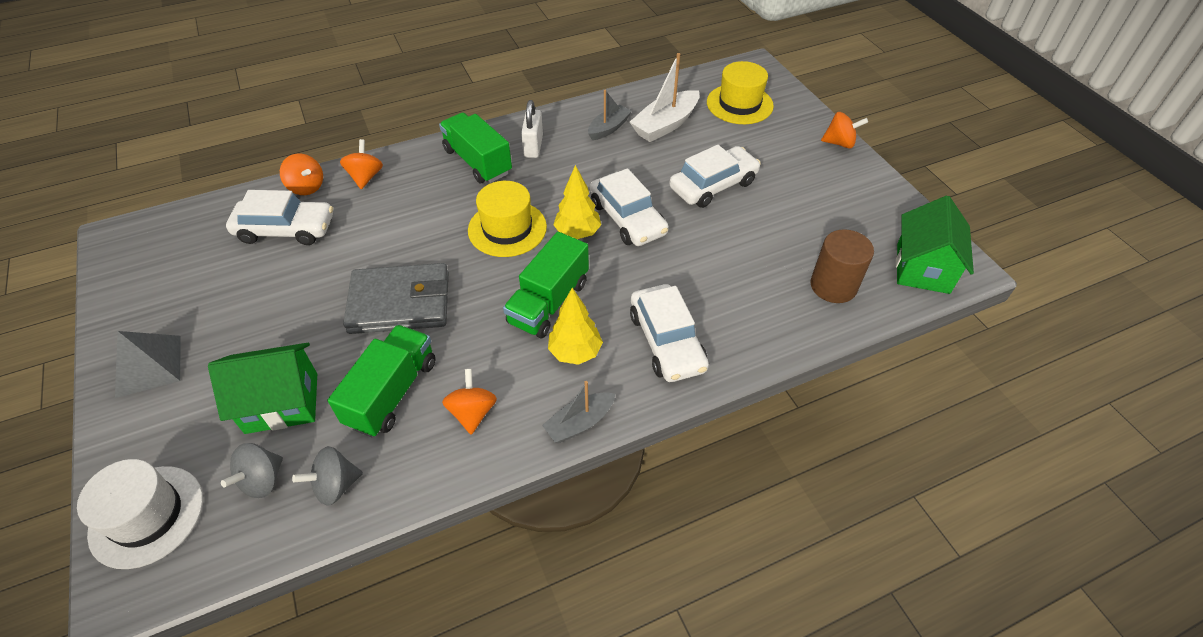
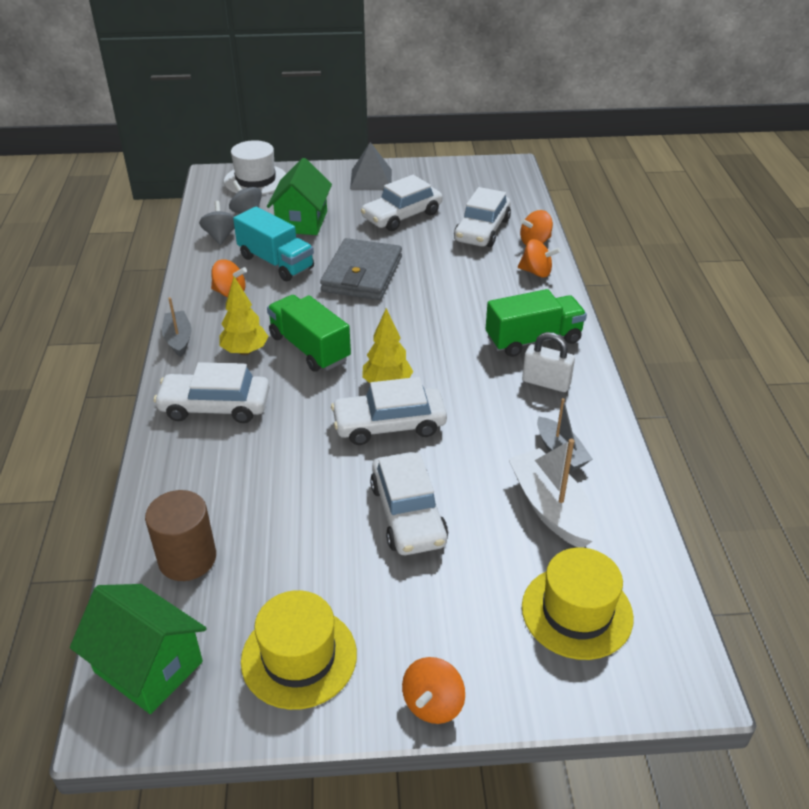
camera: 110 degrees right, 10 degrees down
green truck [328,325,436,437] -> turquoise truck [233,207,314,281]
yellow hat [468,181,547,257] -> yellow hat moved to [241,590,357,710]
none -> white car [361,175,442,231]

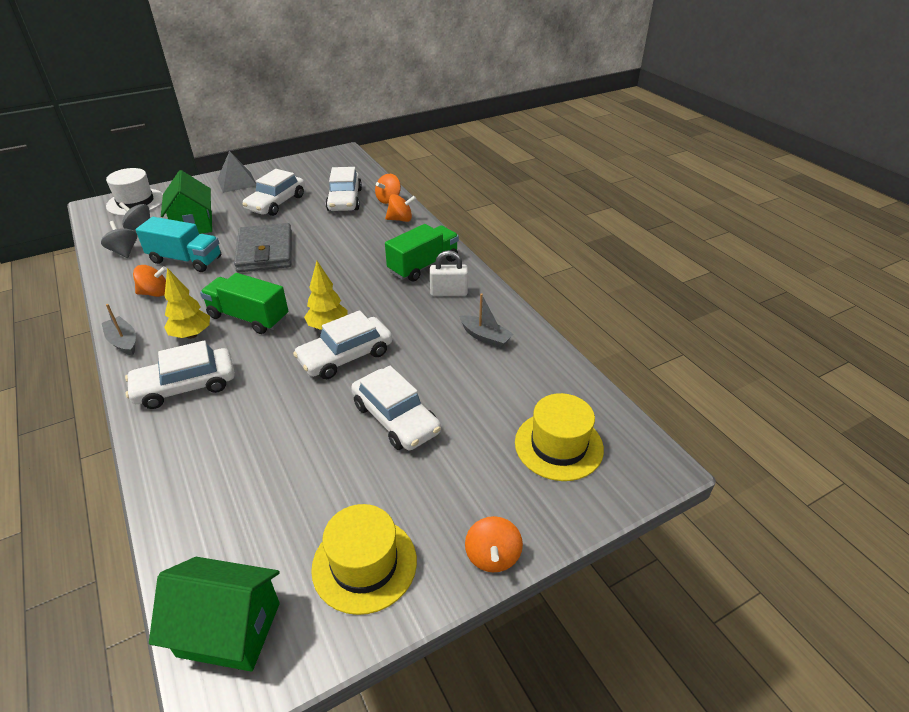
camera: 25 degrees left, 0 degrees up
brown cylinder [145,490,216,581] -> none
white boat [509,439,596,548] -> none

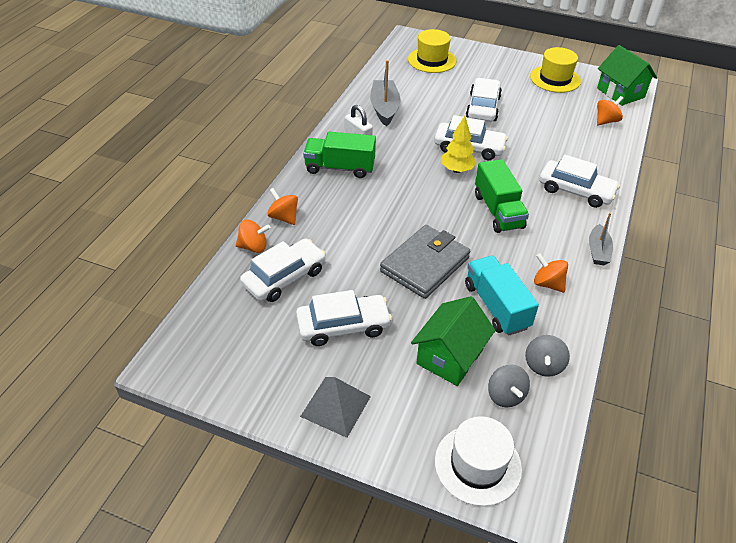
camera: 130 degrees left, 5 degrees up
yellow tree [164,268,210,339] -> none
grey boat [459,293,513,348] -> grey boat [370,60,400,126], size x1.57
orange spinning top [465,516,523,572] -> orange spinning top moved to [597,96,623,125]

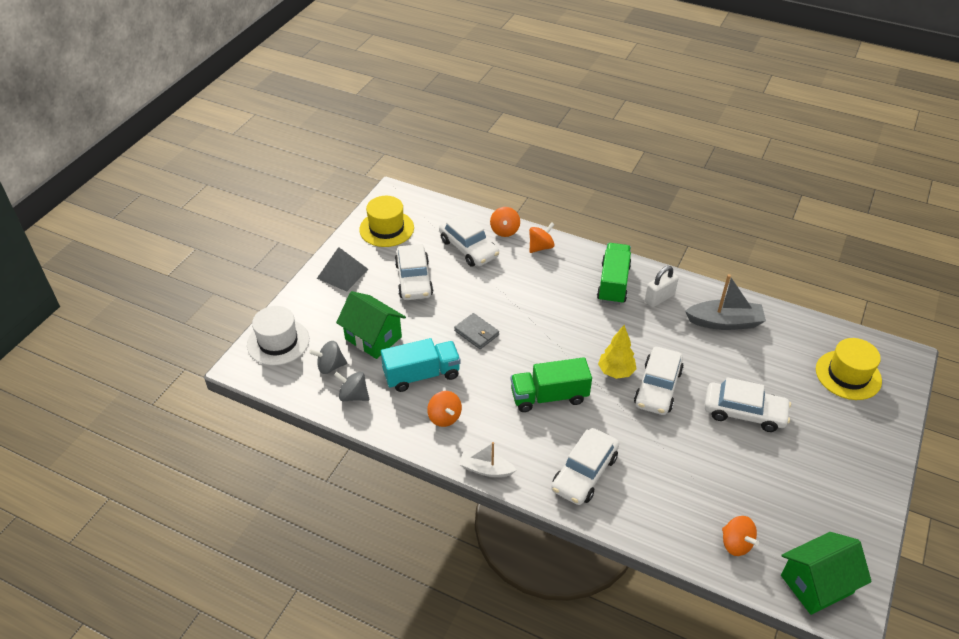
camera: 95 degrees right, 0 degrees up
grey wallet [380,225,470,299] -> grey wallet [454,313,499,349], size x0.54
yellow hat [530,47,581,93] -> yellow hat moved to [359,196,414,247]
orange spinning top [534,253,568,293] -> orange spinning top turned 105 degrees clockwise [427,391,462,427]
grey boat [589,213,613,265] -> white boat [459,442,516,477]

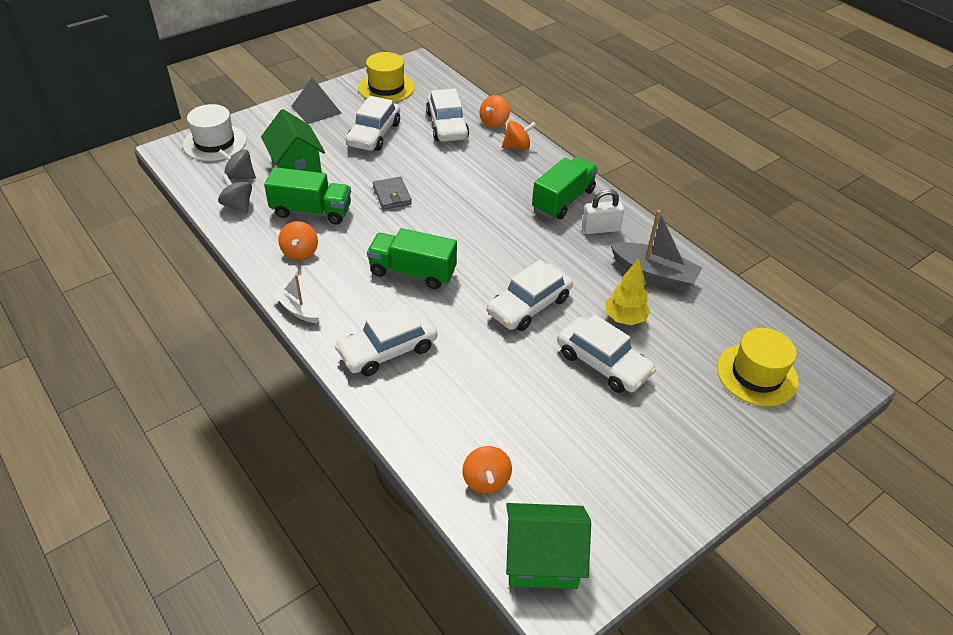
camera: 25 degrees right, 0 degrees up
turquoise truck [381,338,461,392] -> green truck [264,167,351,225]
yellow tree [598,325,636,379] -> yellow tree moved to [606,258,650,326]

